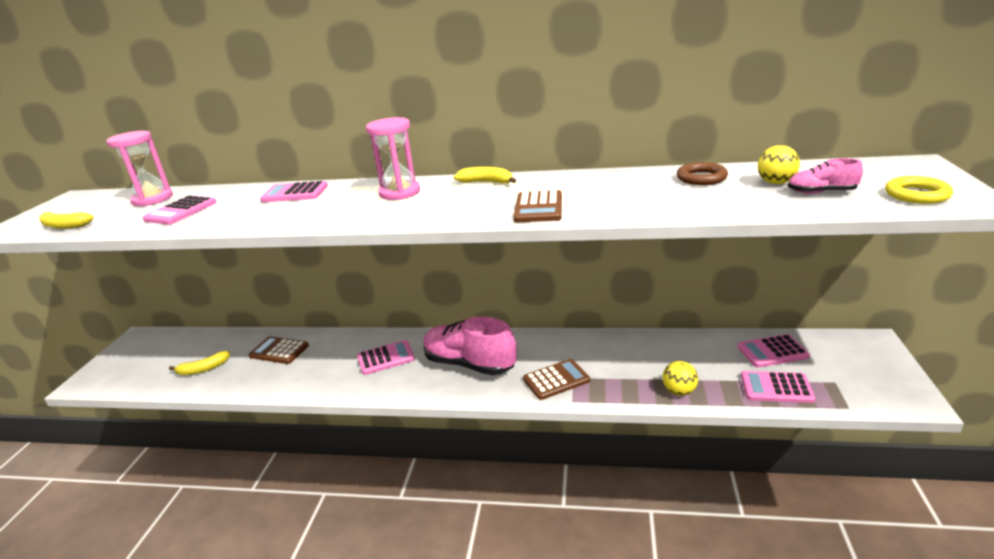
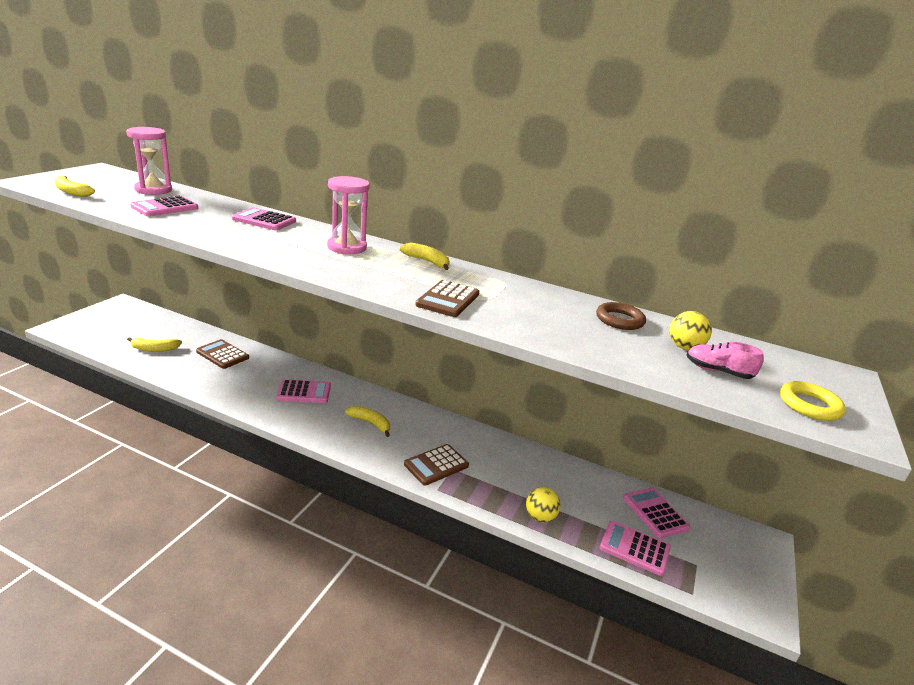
camera: 10 degrees right, 0 degrees up
pink shoe [423,317,517,375] -> yellow banana [345,406,390,437]
brown calculator [523,359,590,400] -> brown calculator turned 150 degrees clockwise [404,444,469,486]
pink calculator [737,334,810,367] -> pink calculator turned 60 degrees clockwise [623,488,690,538]

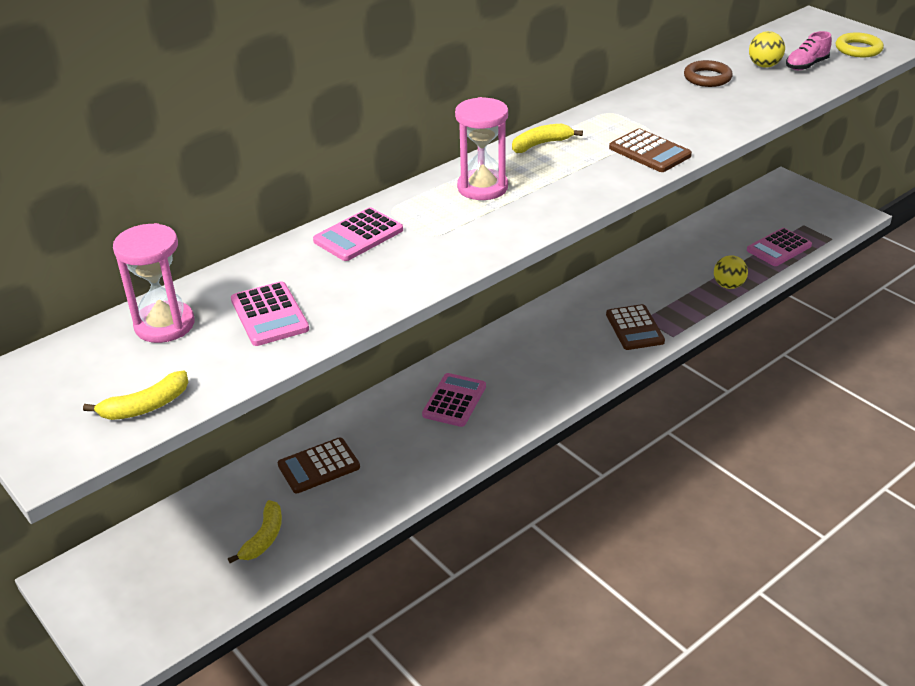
camera: 60 degrees left, 10 degrees up
yellow banana [345,406,390,437] -> none
pink calculator [623,488,690,538] -> none

